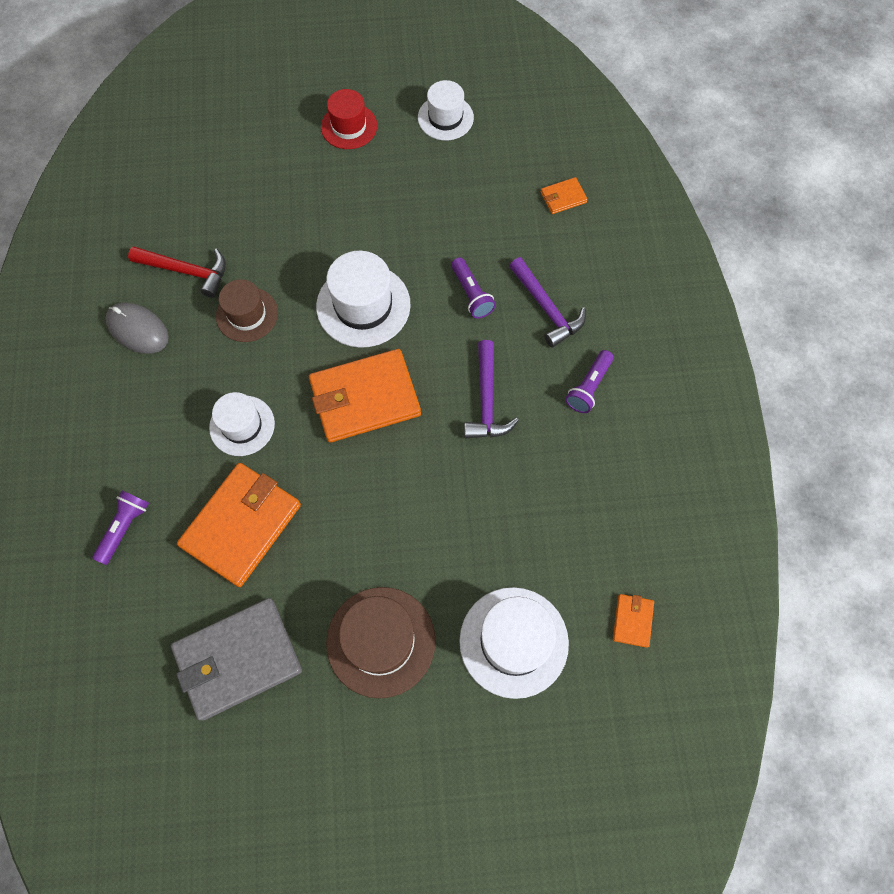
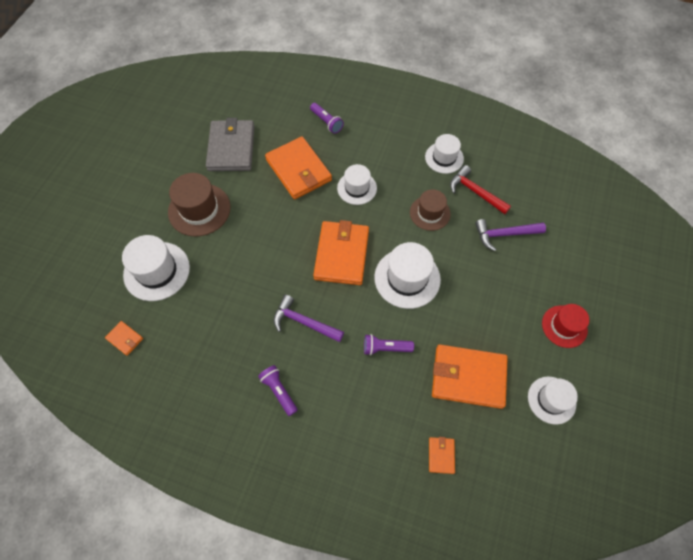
camera: 115 degrees right, 5 degrees down
grey mouse [105,303,169,354] -> white hat [425,134,464,174]
red hammer [128,246,226,298] -> red hammer turned 90 degrees clockwise [450,165,511,214]
purple hammer [509,257,586,348] -> purple hammer moved to [475,219,546,251]
none -> orange wallet [432,345,508,409]

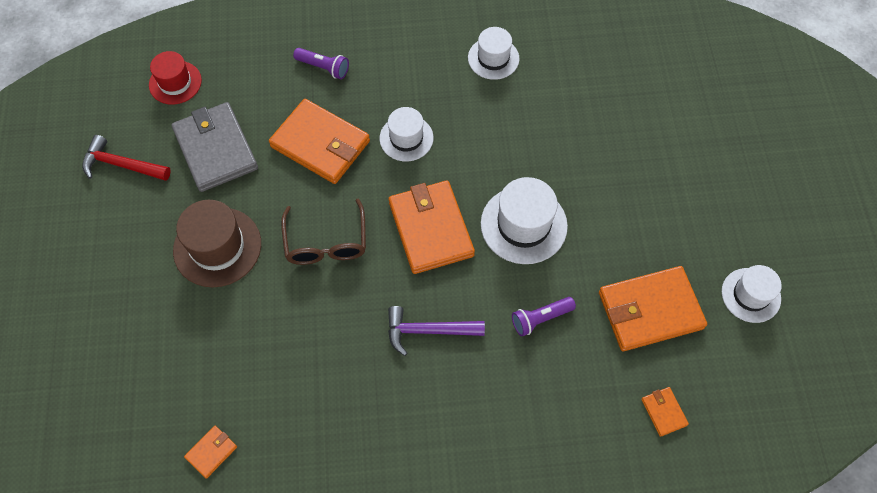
camera: 25 degrees left, 0 degrees up
orange wallet [105,321,143,356] -> orange wallet turned 60 degrees counterclockwise [184,426,237,479]
white hat [122,235,190,301] -> none
purple flashlight [258,365,298,416] -> none
brown hat [410,189,451,231] -> none
red hammer [450,165,511,214] -> red hammer moved to [82,135,171,181]
purple hammer [475,219,546,251] -> none
red hat [542,304,589,348] -> red hat moved to [149,51,202,105]
none -> brown glasses [281,198,366,265]

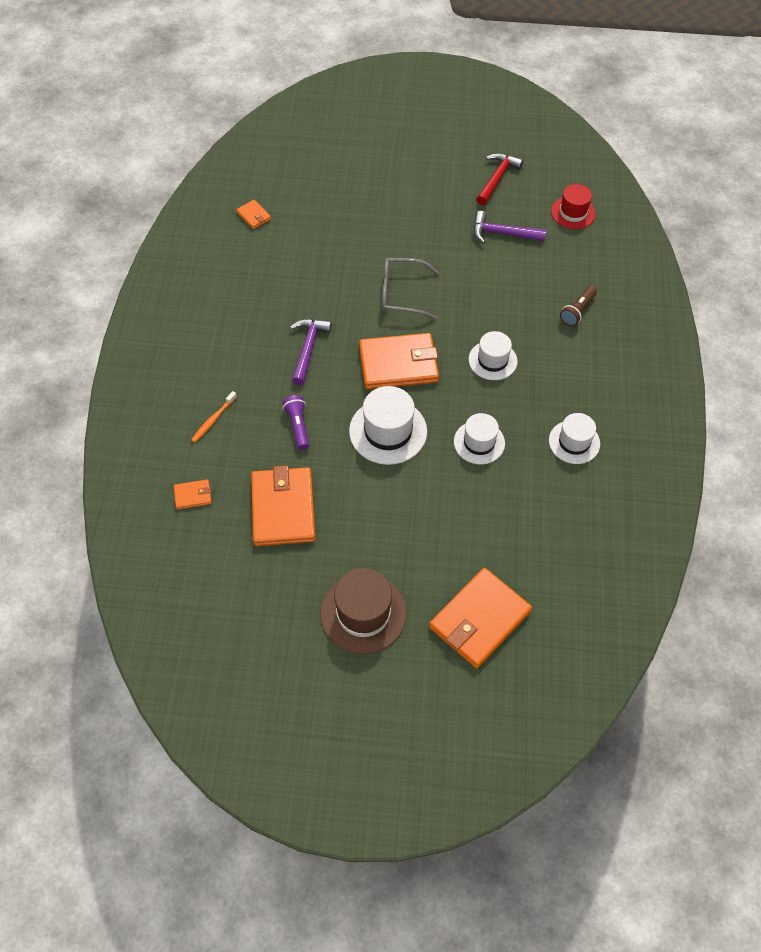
camera: 100 degrees right, 5 degrees down
grey wallet [171,102,258,192] -> purple hammer [473,211,546,244]
brown hat [173,200,261,287] -> brown hat moved to [320,568,407,654]
orange wallet [269,99,370,184] -> orange wallet moved to [429,568,532,668]
brown glasses [281,198,366,265] -> grey glasses [382,258,439,320]
purple flashlight [293,48,349,79] -> brown flashlight [560,286,597,326]
white hat [722,265,782,323] -> white hat moved to [454,413,505,464]
none -> orange toothbrush [191,391,237,443]

